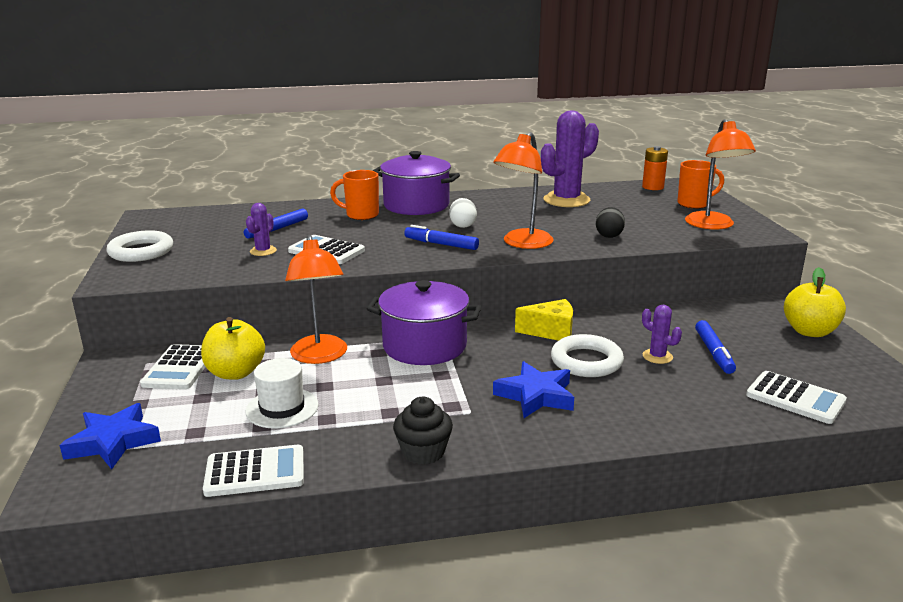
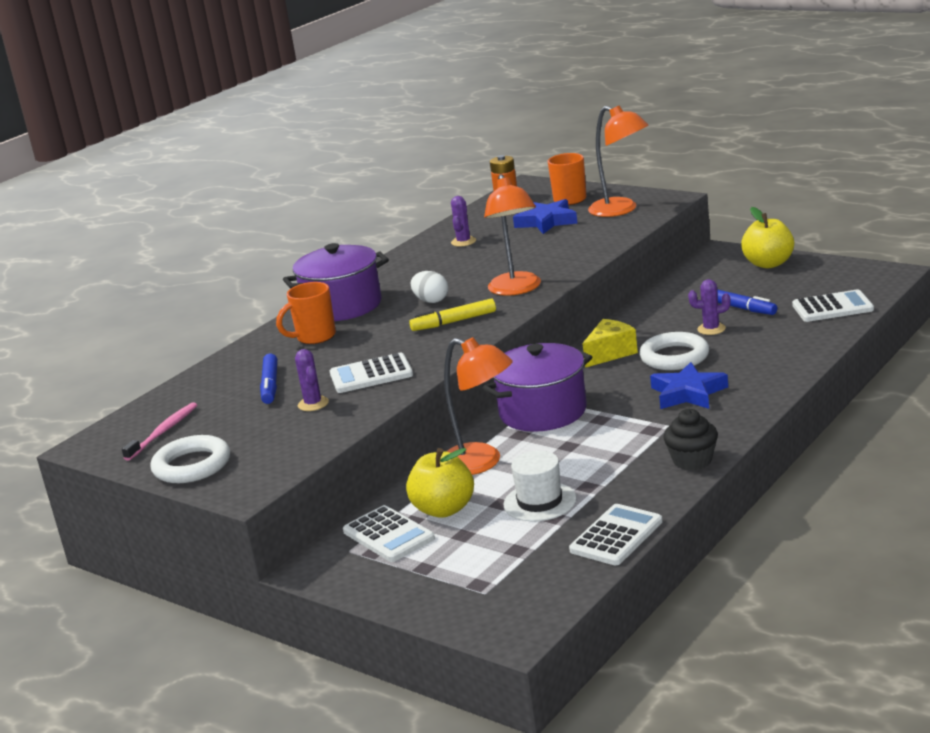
camera: 40 degrees left, 0 degrees up
blue star [59,403,161,469] -> blue star moved to [513,199,578,234]
blue marker [404,225,479,250] -> yellow marker [409,299,496,331]
purple cactus [541,111,599,207] -> purple cactus [451,196,476,247], size x0.48
black egg [596,207,625,238] -> none
none -> pink toothbrush [122,402,197,461]

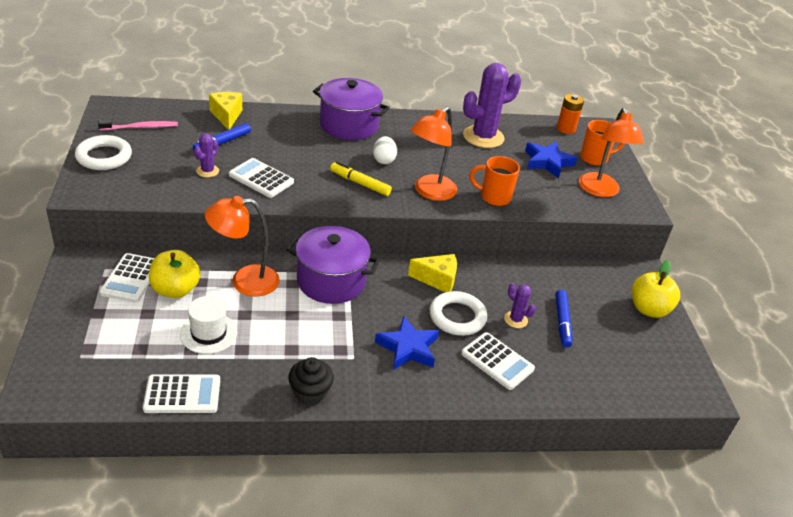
camera: 40 degrees right, 15 degrees up
orange mug [276,282,336,344] -> orange mug moved to [469,156,520,206]
orange lamp [444,338,513,475] -> orange lamp turned 90 degrees clockwise [205,196,280,297]
purple cactus [451,196,476,247] -> purple cactus [463,63,521,148], size x2.09
white calculator [792,289,874,322] -> white calculator moved to [461,332,535,390]
none -> yellow cheese [209,92,242,130]

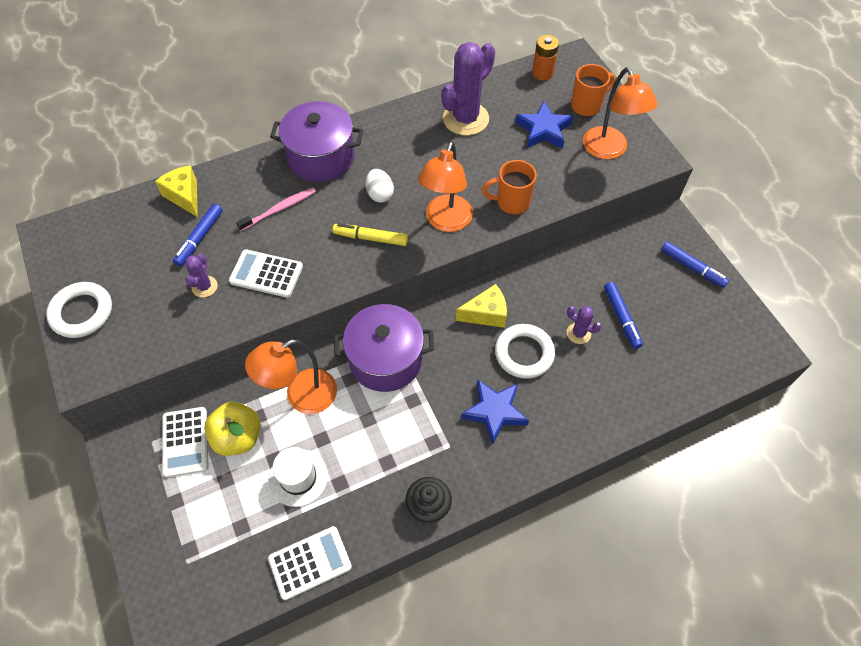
camera: 15 degrees left, 20 degrees up
pink toothbrush [98,120,178,130] -> pink toothbrush moved to [236,187,316,231]
white calculator [461,332,535,390] -> none
yellow apple [632,260,680,318] -> blue marker [661,242,729,288]

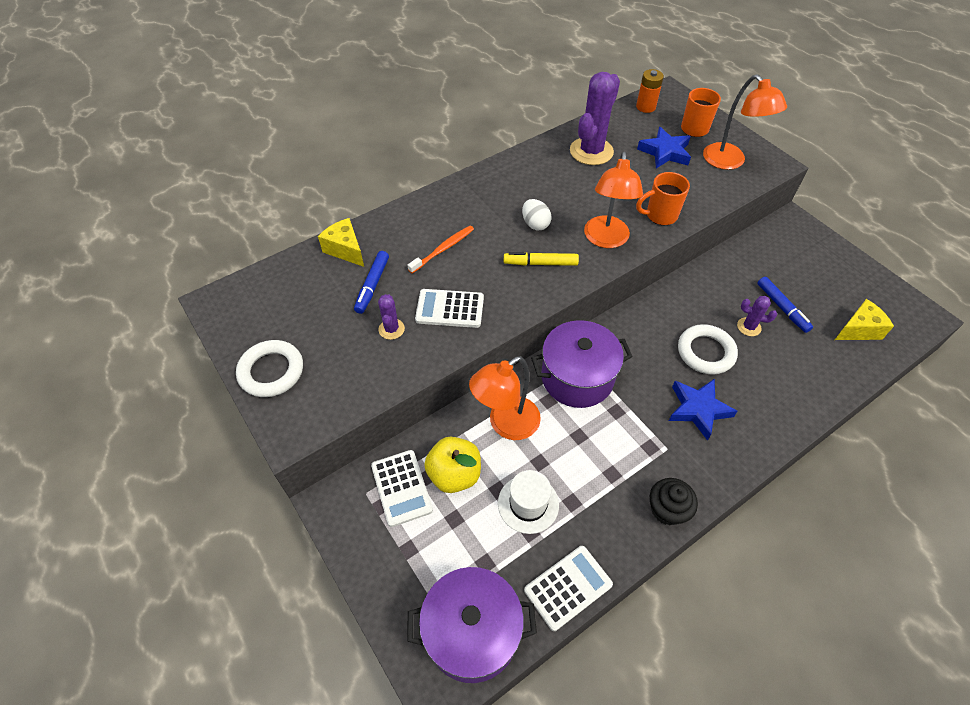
camera: 10 degrees left, 5 degrees down
pink toothbrush [236,187,316,231] -> orange toothbrush [408,226,474,273]
purple pot [270,101,363,182] -> purple pot moved to [407,567,537,683]
yellow cheese [456,284,507,328] -> yellow cheese moved to [835,299,894,340]
blue marker [661,242,729,288] -> none

